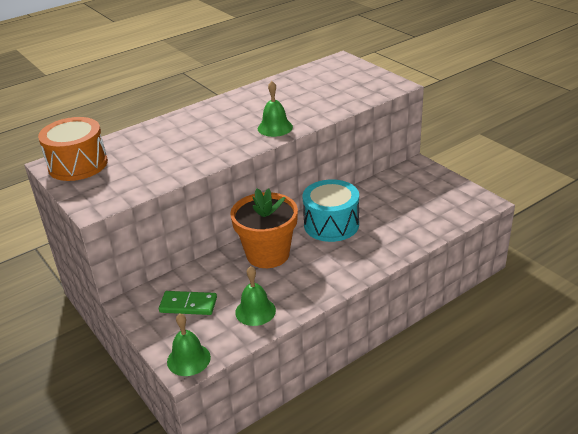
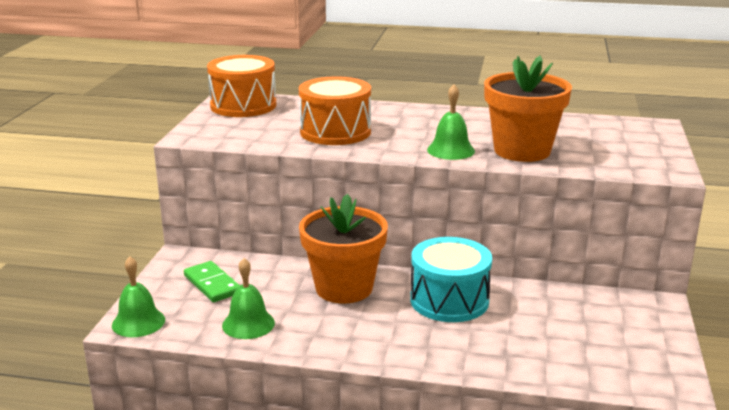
camera: 45 degrees right, 10 degrees down
none -> orange drum [299,76,371,145]
none -> orange flower pot [484,56,572,162]

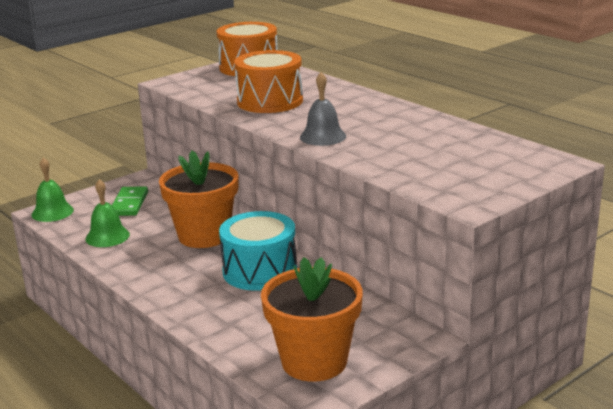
camera: 40 degrees right, 0 degrees up
green bell [427,84,475,160] -> grey bell [300,72,346,146]
orange flower pot [484,56,572,162] -> orange flower pot moved to [261,257,363,382]

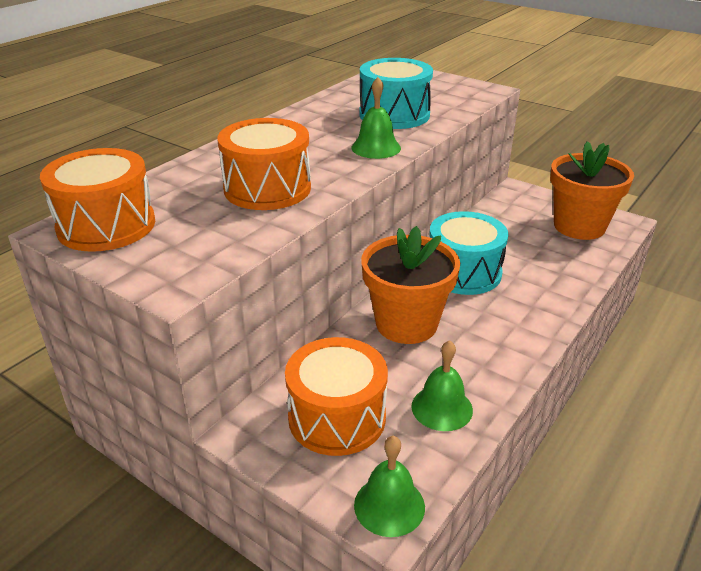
camera: 105 degrees left, 10 degrees up
green domino [112,187,148,216] -> orange drum [285,337,388,456]
grey bell [300,72,346,146] -> green bell [351,77,401,159]
none -> turquoise drum [359,58,433,129]

